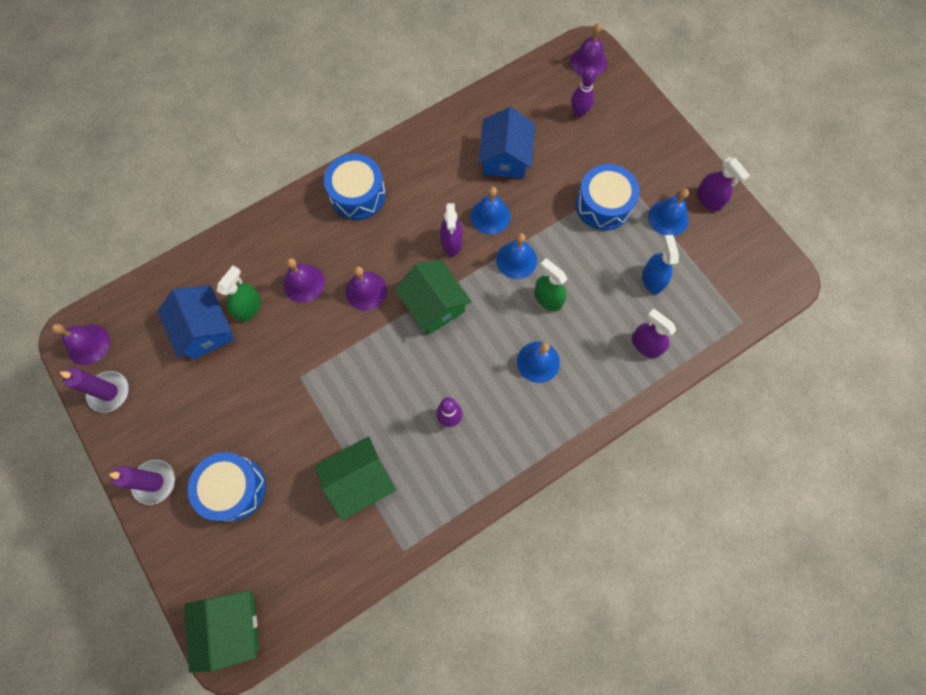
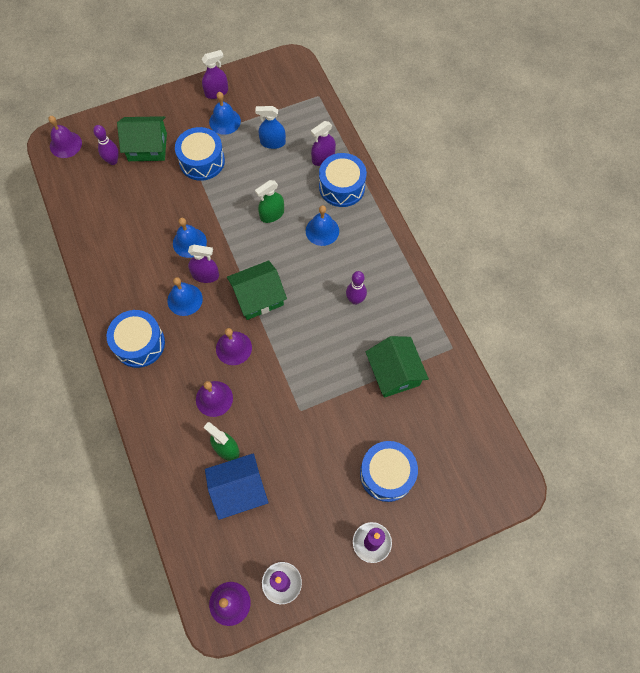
camera: 80 degrees left, 5 degrees down
green house [184,590,259,673] -> green house moved to [117,116,167,161]
blue house [478,107,535,178] -> none
blue bell [496,233,537,279] -> blue bell moved to [167,277,203,316]
none -> blue drum [319,153,367,207]

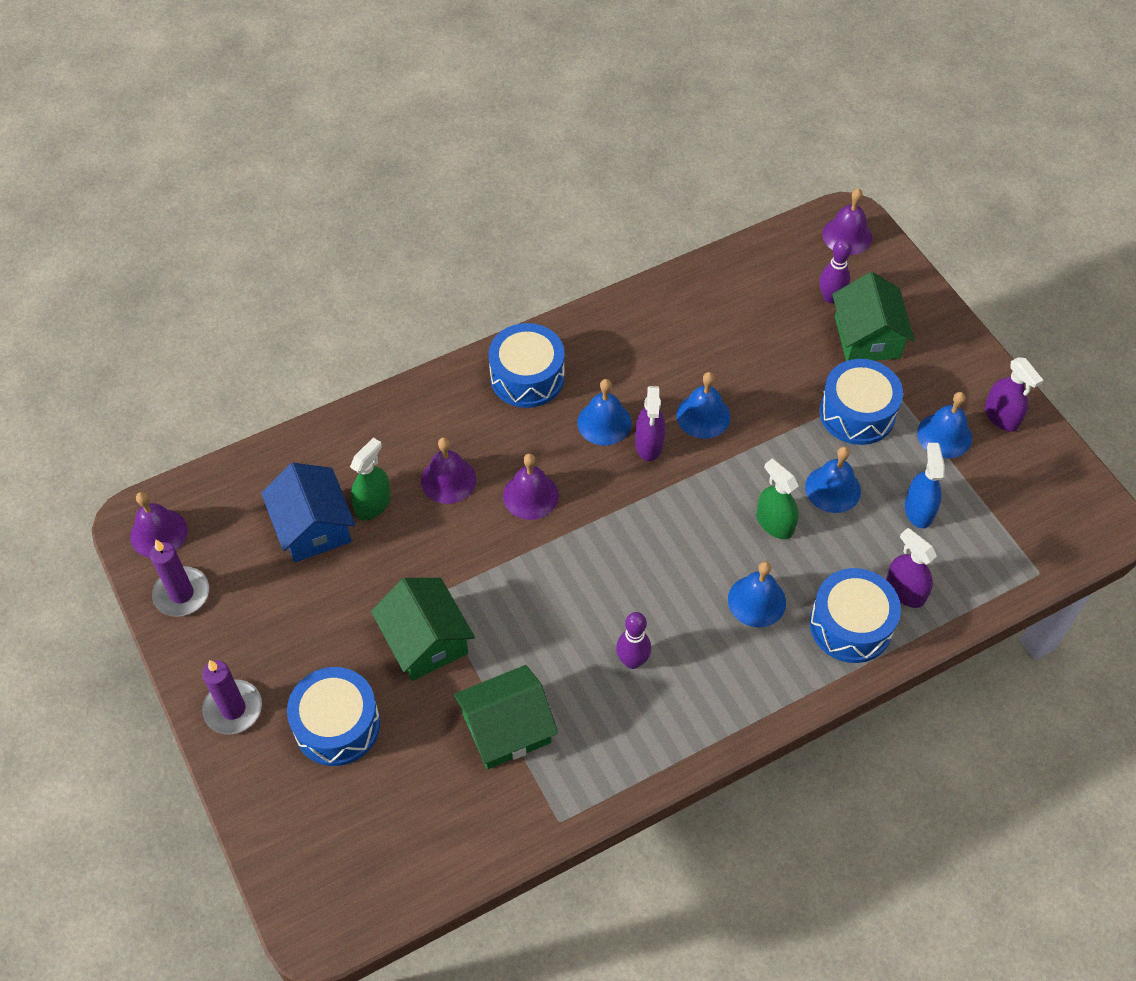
camera: 85 degrees right, 10 degrees down
green house [227,260,287,320] -> green house moved to [371,578,475,681]
none -> blue bell [805,447,861,513]

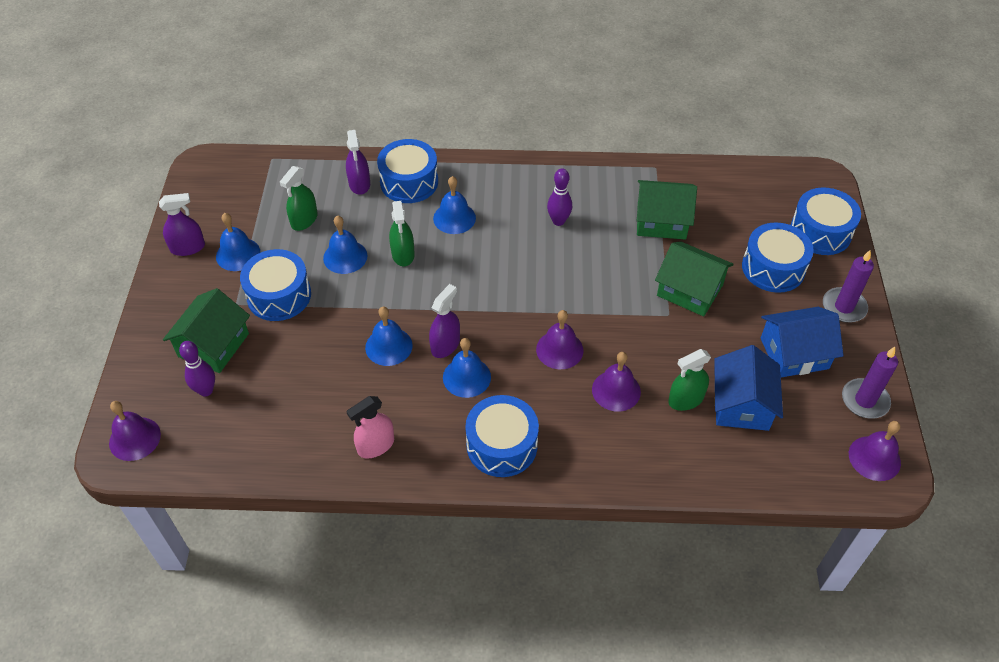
camera: 150 degrees left, 5 degrees down
green house [371,578,475,681] -> green house turned 60 degrees counterclockwise [655,241,734,316]
blue spray bottle [905,443,945,529] -> green spray bottle [280,166,318,231]
purple spray bottle [985,357,1043,432] -> purple spray bottle turned 75 degrees clockwise [159,193,205,256]
none -> pink spray bottle [346,396,394,458]
none -> blue house [761,307,844,377]
none -> blue drum [791,188,861,255]

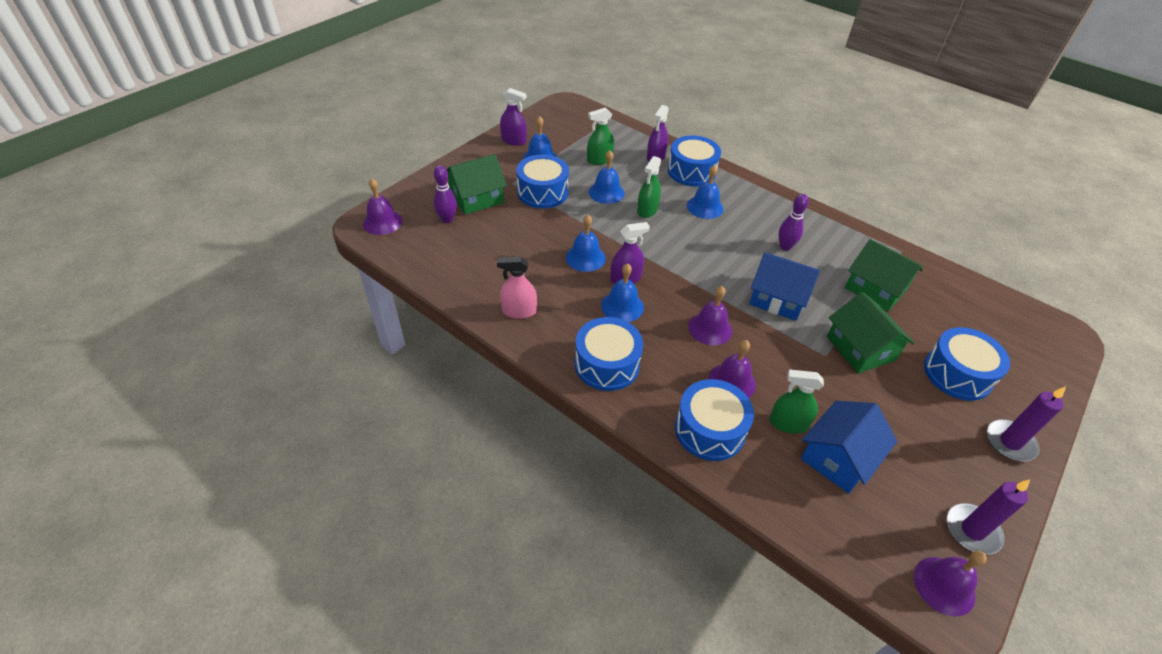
camera: 35 degrees right, 5 degrees down
blue house [761,307,844,377] -> blue house moved to [749,252,820,321]
blue drum [791,188,861,255] -> blue drum moved to [675,379,754,461]

